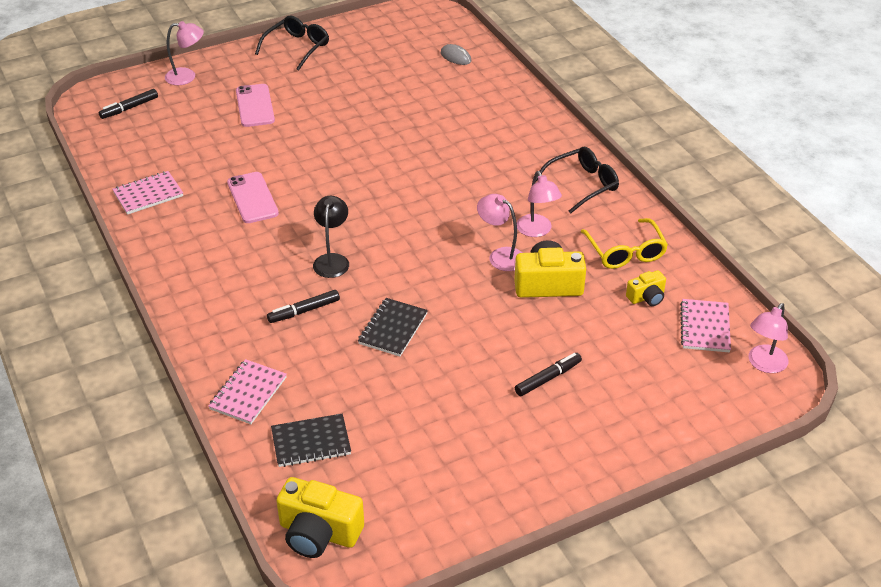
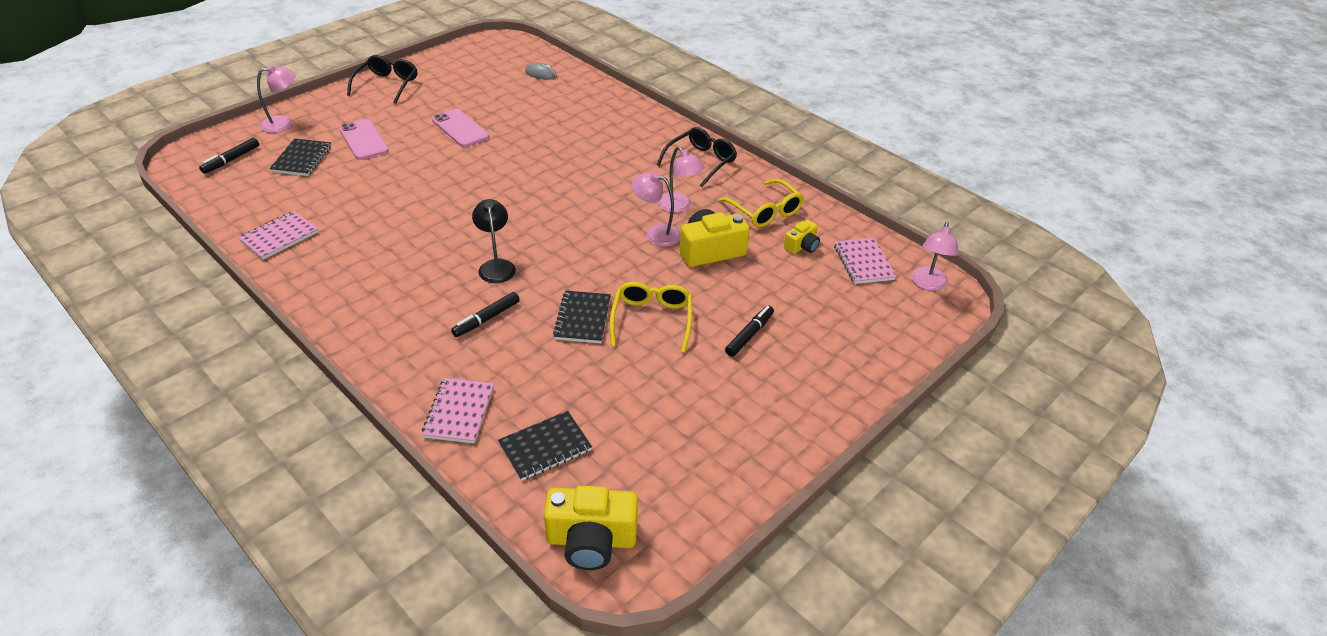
camera: 20 degrees left, 0 degrees up
pink phone [227,172,279,223] -> pink phone moved to [432,109,489,147]
none -> black notebook [269,138,331,176]
none -> yellow glasses [610,282,692,353]

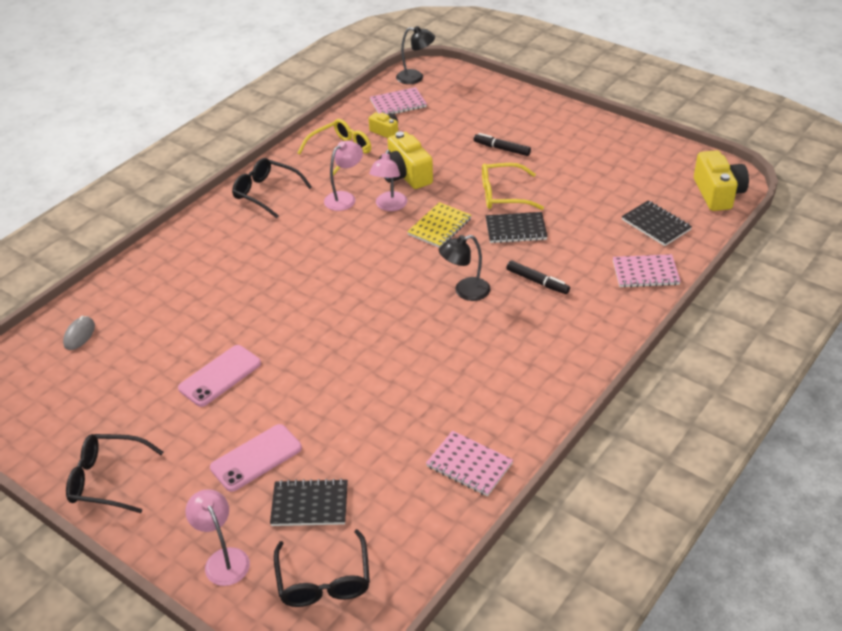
camera: 95 degrees left, 0 degrees up
black marker [199,138,259,174] -> black glasses [274,529,370,607]
pink lamp [911,222,959,291] -> black lamp [396,26,435,84]
none -> yellow notebook [407,202,472,248]

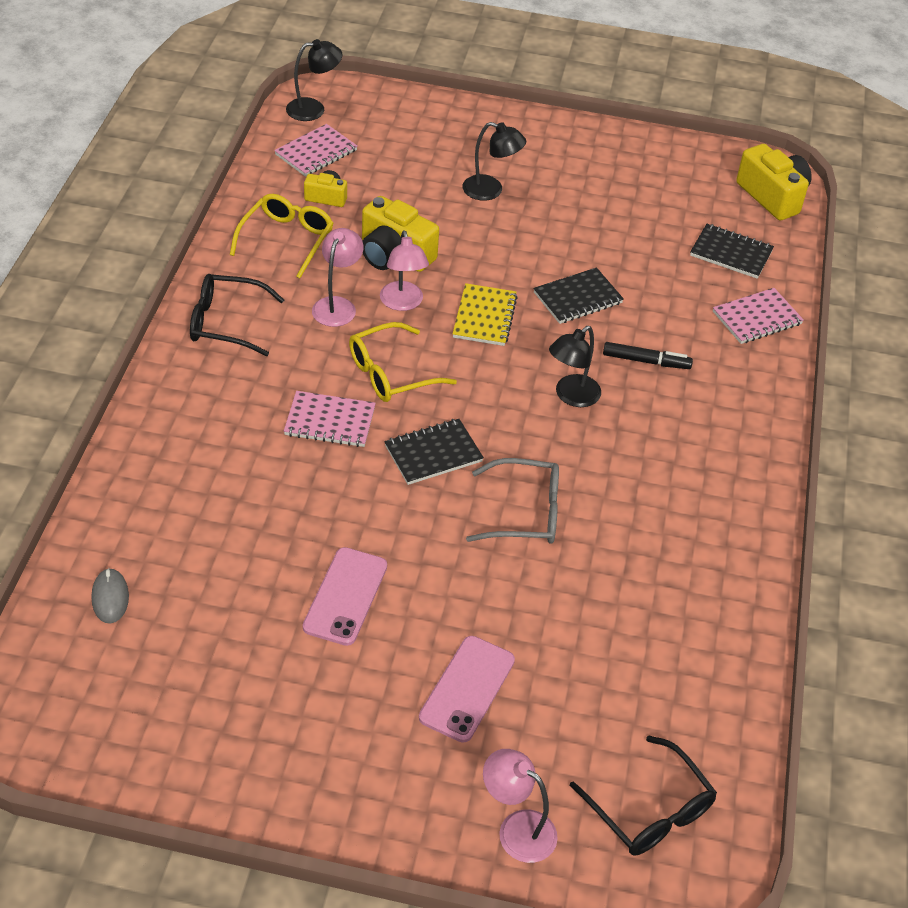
camera: 30 degrees left, 5 degrees up
black glasses [66,434,163,513] -> none
black notebook [270,478,348,526] -> black notebook moved to [384,419,484,485]
pink notebook [426,431,513,496] -> pink notebook moved to [284,391,376,447]
black marker [474,133,531,156] -> black lamp [462,122,526,201]
yellow glasses [482,163,544,210] -> yellow glasses moved to [349,322,457,402]
none -> grey glasses [466,458,559,544]

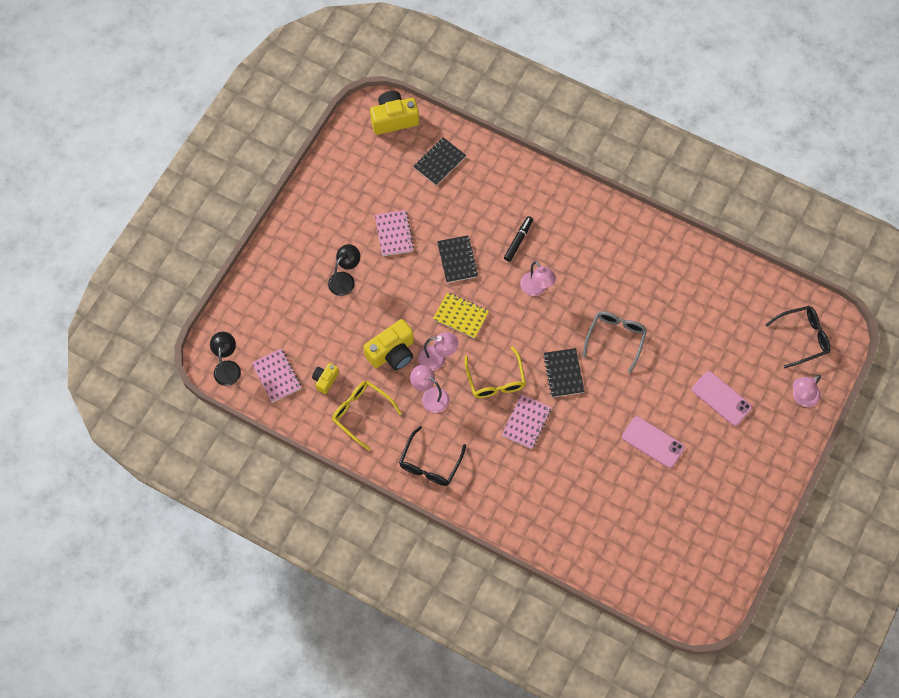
camera: 70 degrees left, 20 degrees up
grey mouse [92,568,129,623] -> none
black lamp [549,326,601,407] -> pink lamp [520,261,556,296]
pink notebook [713,288,804,344] -> pink notebook moved to [375,210,414,256]

